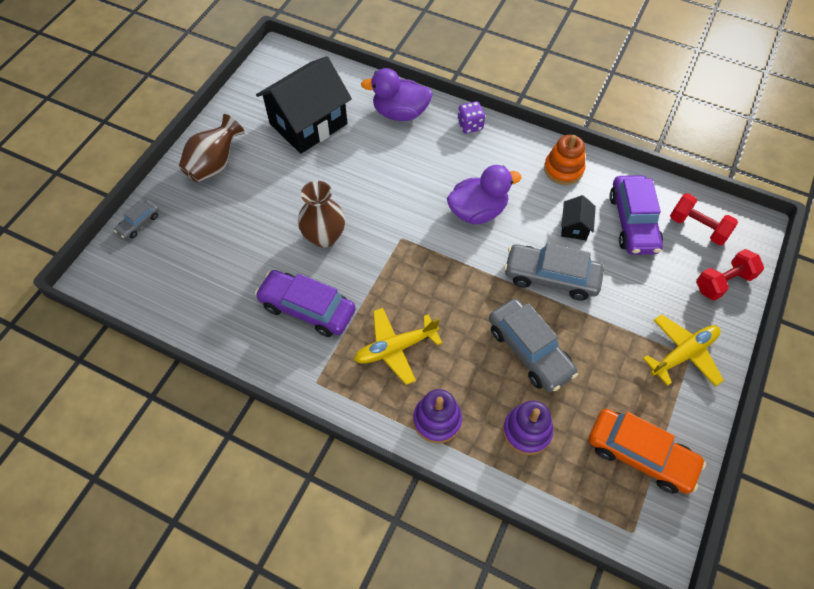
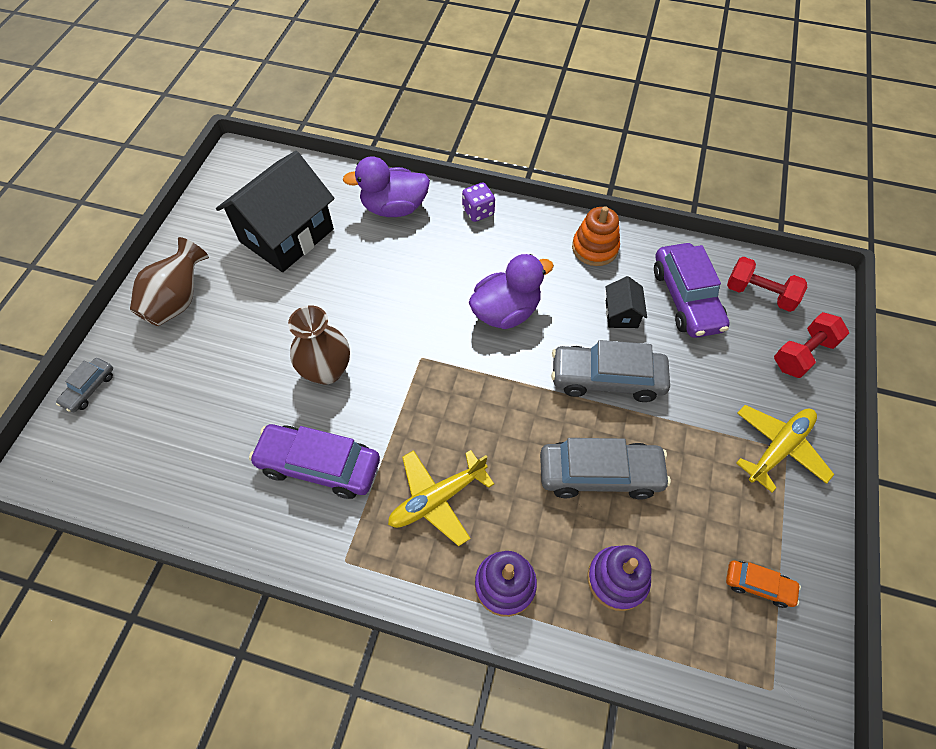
camera: 10 degrees left, 0 degrees up
grey car [489,299,578,392] -> grey car turned 45 degrees counterclockwise [540,438,671,500]
orange car [588,409,706,494] -> orange car [726,560,801,608], size x0.51

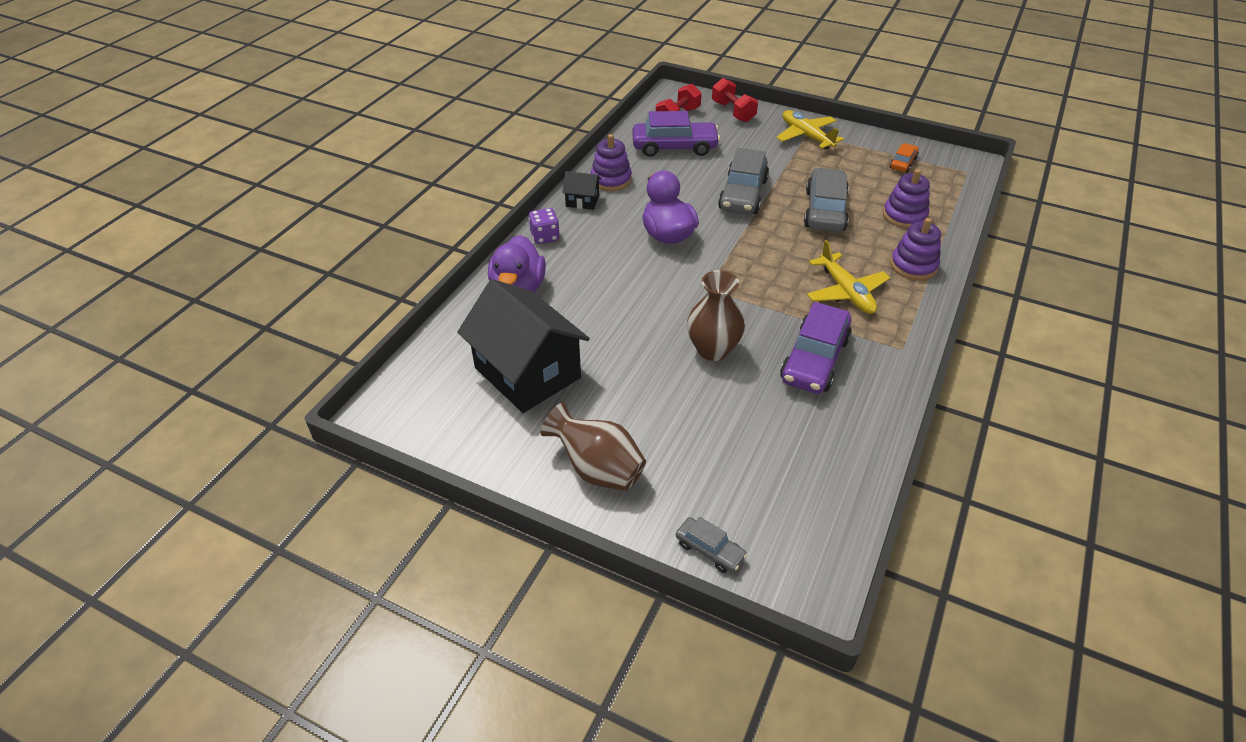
camera: 80 degrees left, 15 degrees down
orange stacking toy [572,206,620,266] -> purple stacking toy [591,134,632,191]
black house [606,276,647,328] -> black house moved to [562,171,601,210]

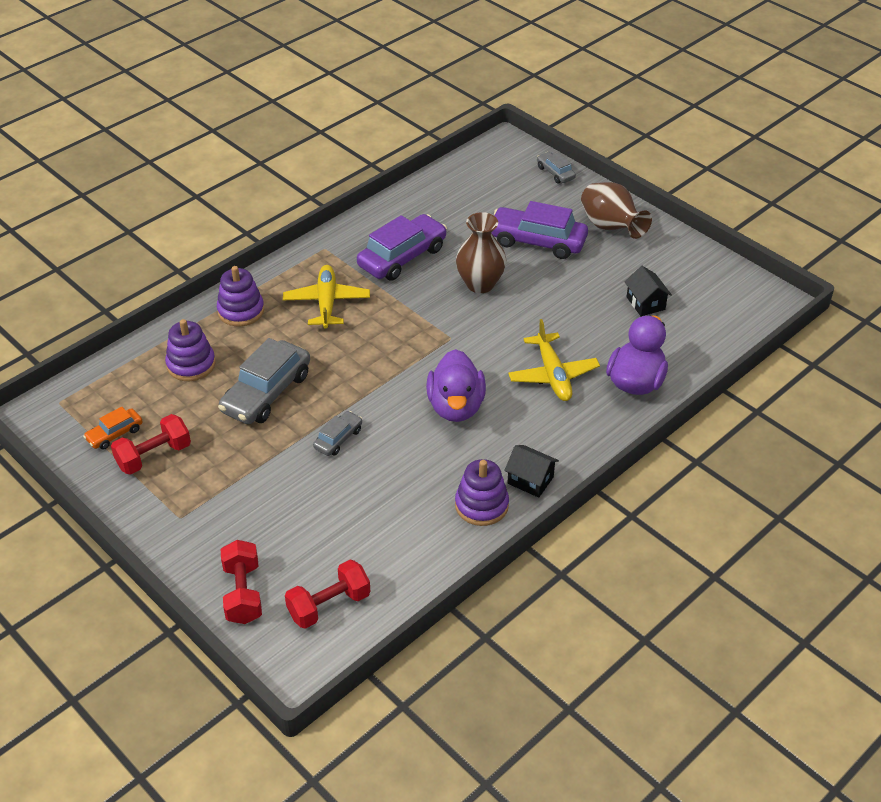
camera: 160 degrees left, 0 degrees up
black house [457,279,590,413] -> black house [625,266,672,316], size x0.44
purple dice [529,208,560,244] -> none
purple car [632,111,720,157] -> purple car moved to [492,201,588,259]
grey car [718,148,769,215] -> grey car [313,411,362,456], size x0.51
yellow plane [776,110,844,150] -> yellow plane moved to [508,319,600,401]
none -> red dumbbell [111,414,191,475]

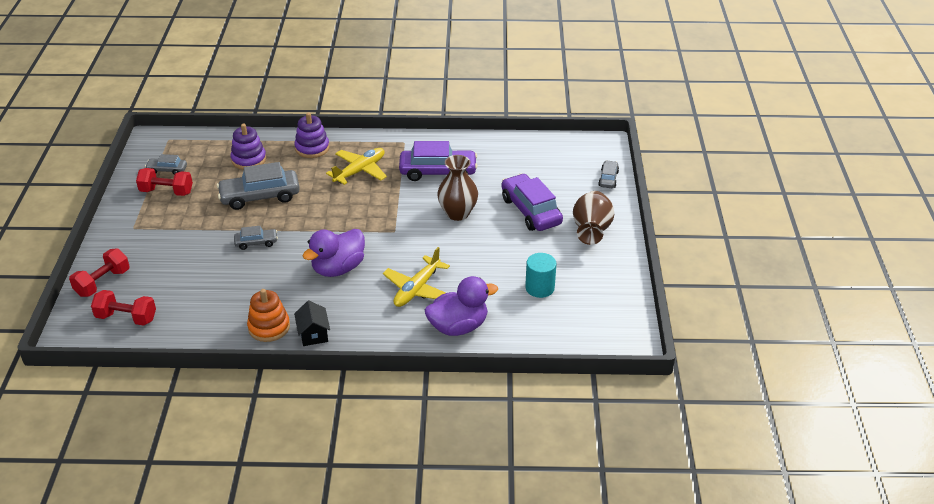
camera: 45 degrees right, 5 degrees down
orange car [83,406,143,450] -> grey car [145,154,187,175]
purple stacking toy [455,459,509,526] -> orange stacking toy [247,289,290,342]
black house [625,266,672,316] -> turquoise cylinder [525,253,556,298]

